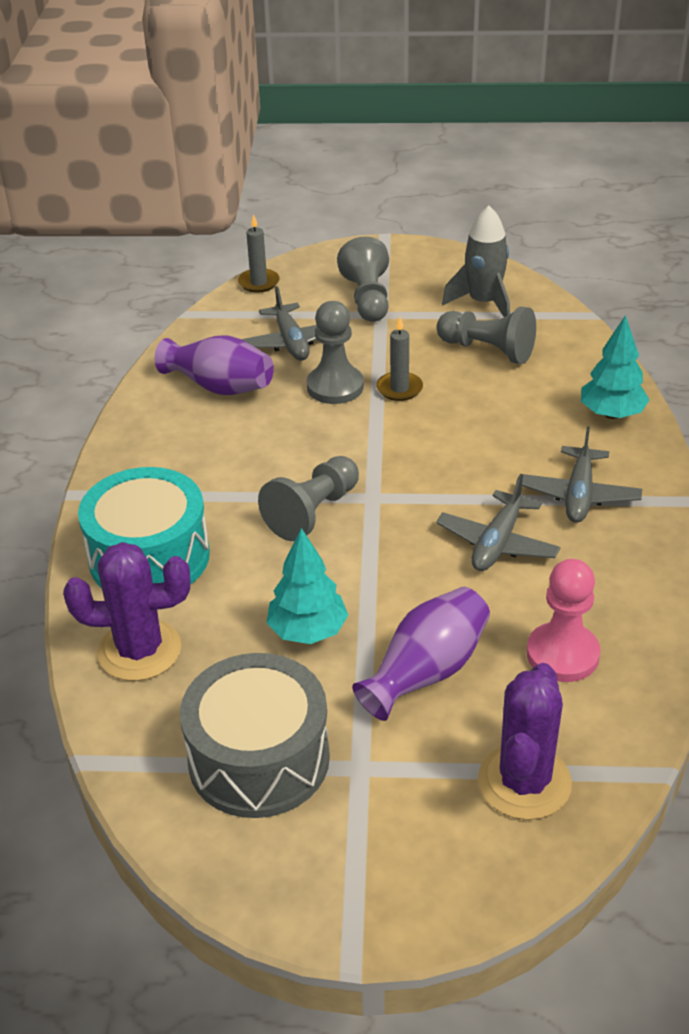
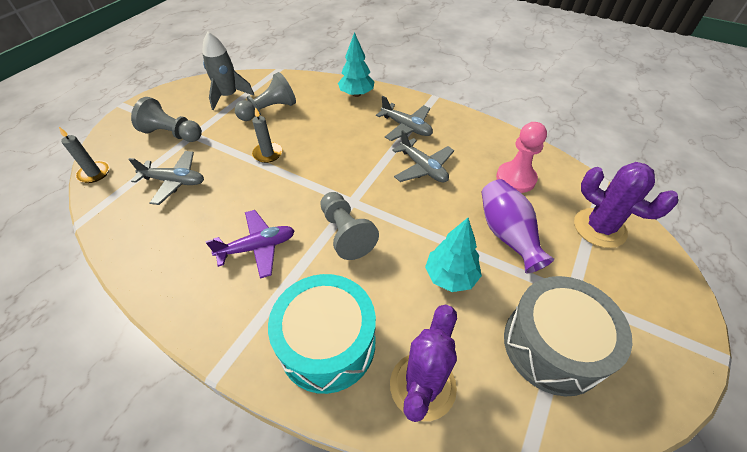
camera: 65 degrees left, 10 degrees up
purple vase [155,335,274,395] -> none
grey pawn [307,301,364,404] -> none
none -> purple plane [206,210,295,279]

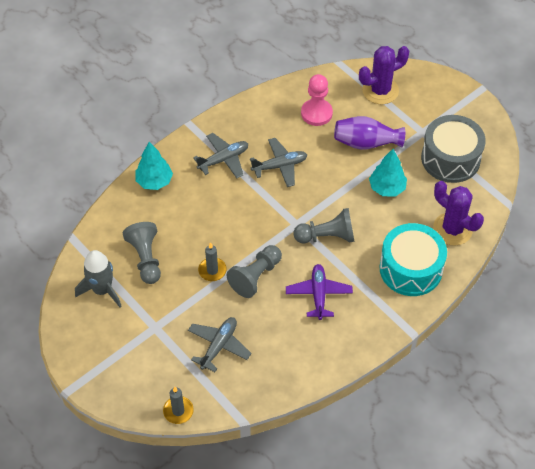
camera: 70 degrees left, 5 degrees up
grey pawn [131,97,202,142] -> grey pawn moved to [227,245,282,298]

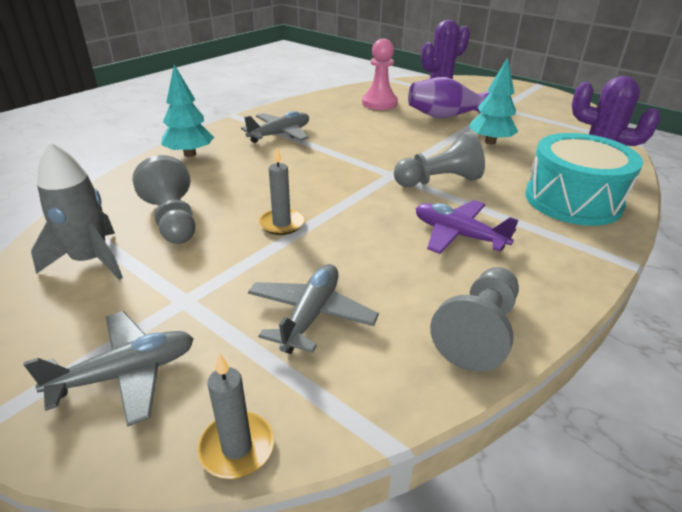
camera: 10 degrees left, 20 degrees down
grey pawn [227,245,282,298] -> grey pawn moved to [430,267,519,372]
grey plane [250,138,307,187] -> grey plane moved to [24,311,194,427]
purple plane [286,264,353,320] -> purple plane turned 45 degrees counterclockwise [416,200,519,254]
grey drum [421,115,486,183] -> none

